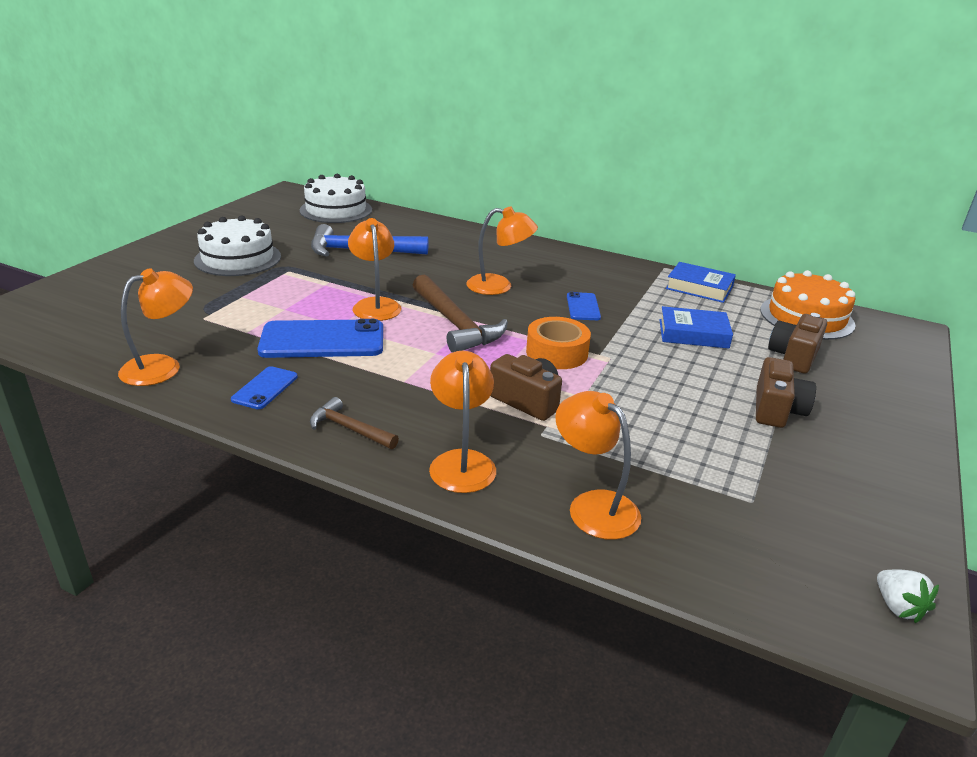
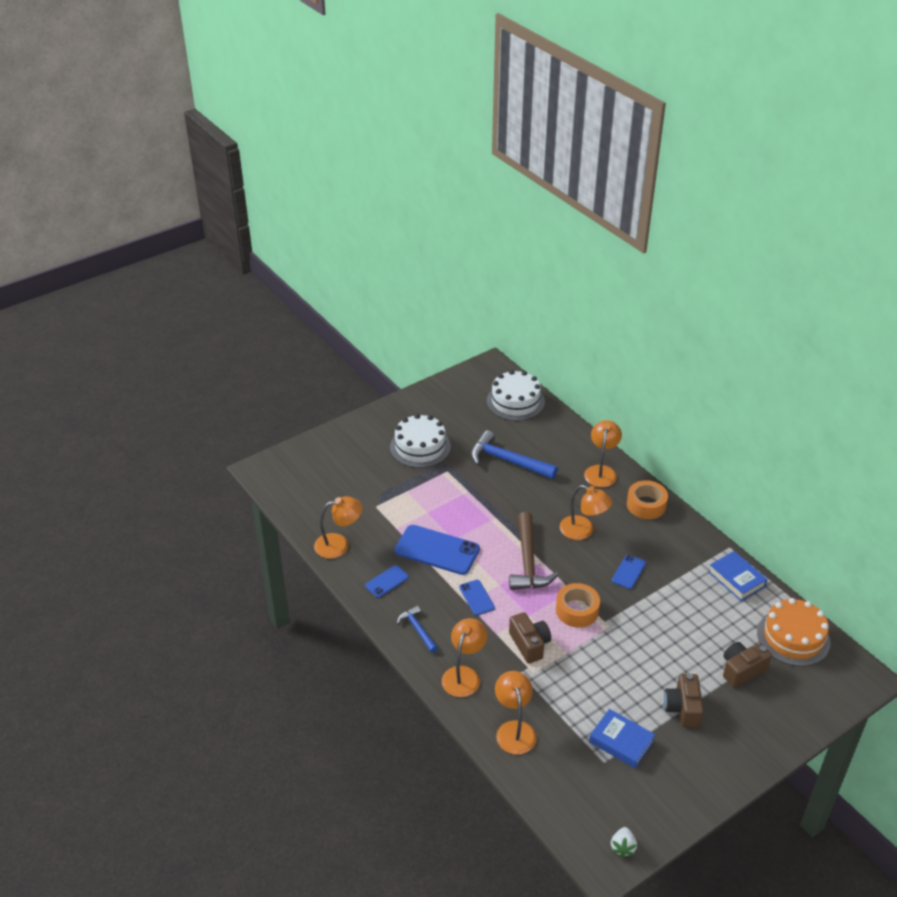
camera: 30 degrees right, 10 degrees up
brown hammer [310,397,399,449] -> blue hammer [397,606,438,653]
orange lamp [348,218,402,321] -> orange lamp moved to [584,420,622,487]
blue book [659,306,733,349] -> blue book moved to [589,709,655,768]
brown camera [756,357,816,428] -> brown camera turned 135 degrees clockwise [664,673,704,727]
none -> blue phone [459,580,495,615]
none -> orange tape [627,480,668,519]

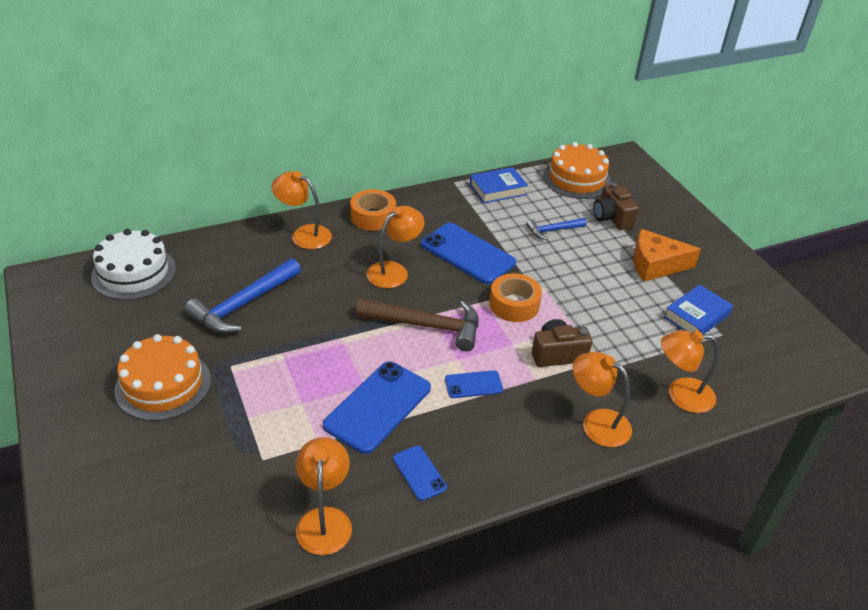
camera: 80 degrees left, 0 degrees up
white cake [390,414,451,468] -> orange cake [114,334,211,421]
blue hammer [397,606,438,653] -> blue hammer moved to [526,218,587,240]
white strawberry [611,827,637,858] -> none
blue phone [612,555,646,589] -> blue phone [421,223,516,284], size x1.95
brown camera [664,673,704,727] -> orange cheese [633,229,701,282]

